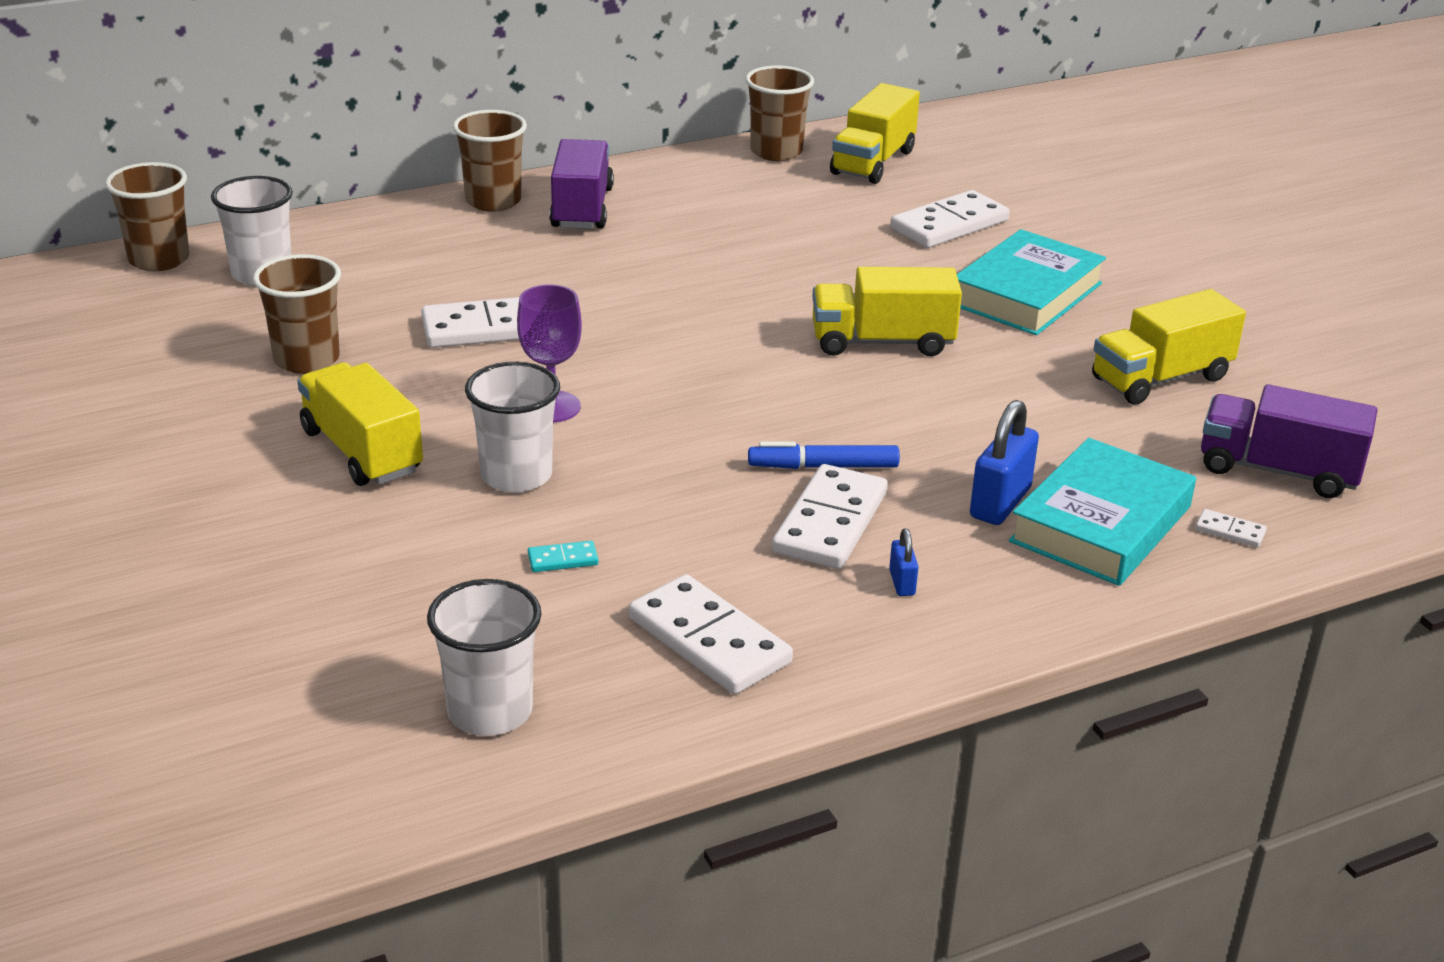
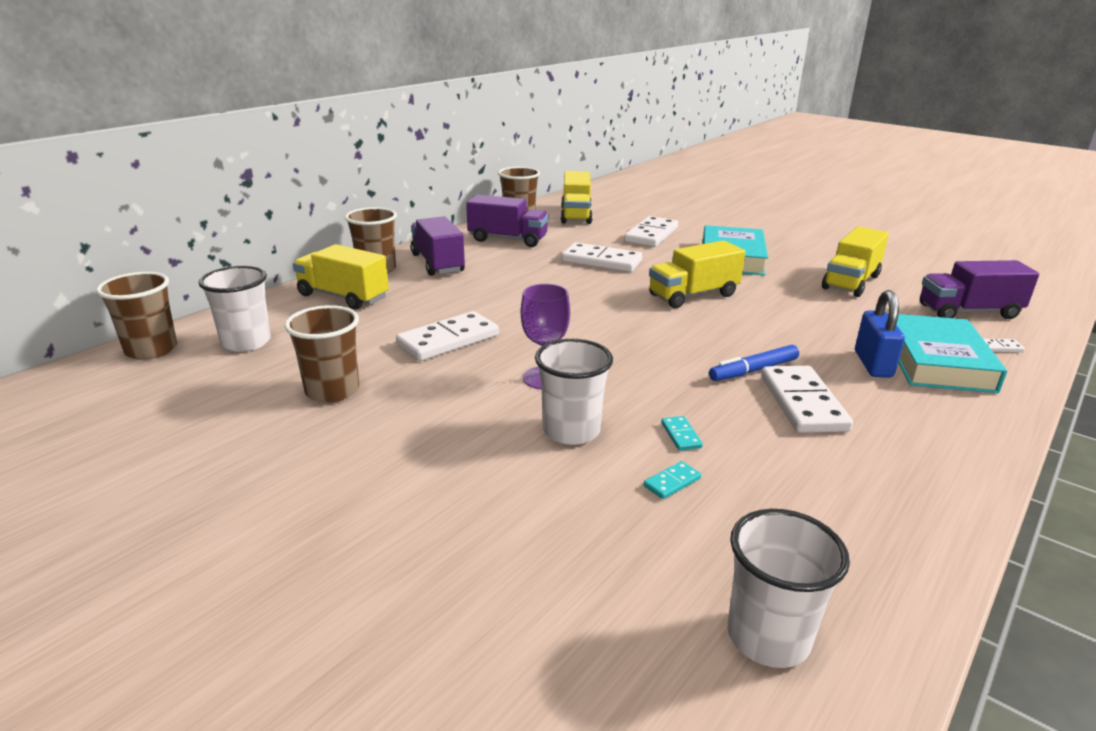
camera: 25 degrees left, 5 degrees down
yellow truck [297,362,423,486] -> yellow truck moved to [293,244,389,310]
white domino [629,574,793,694] -> white domino moved to [562,242,642,272]
blue padlock [889,529,918,596] -> none
none -> purple truck [466,195,549,247]
none -> turquoise domino [661,416,703,451]

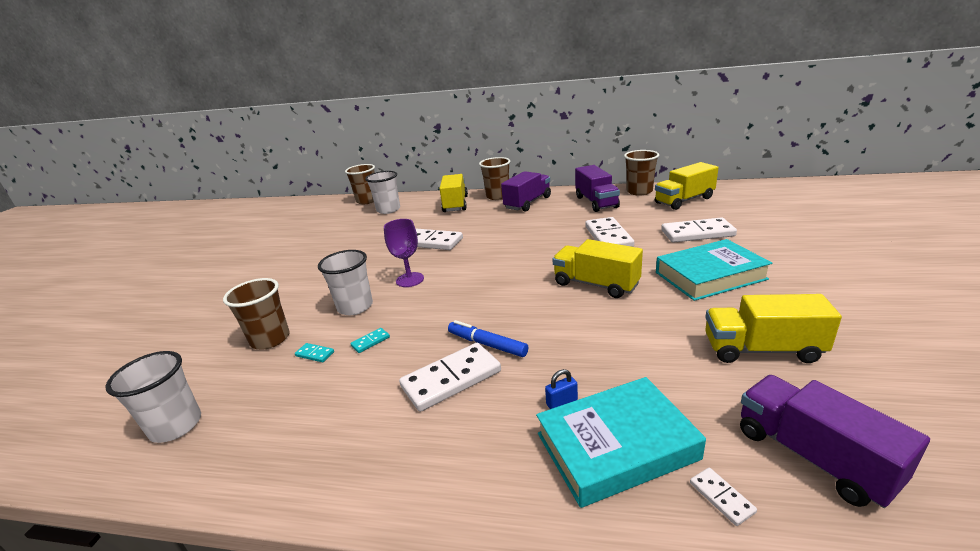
camera: 65 degrees right, 0 degrees up
brown cup [284,305,359,403] -> brown cup moved to [223,278,290,349]
blue padlock [855,290,905,378] -> blue padlock [545,369,578,409], size x0.51

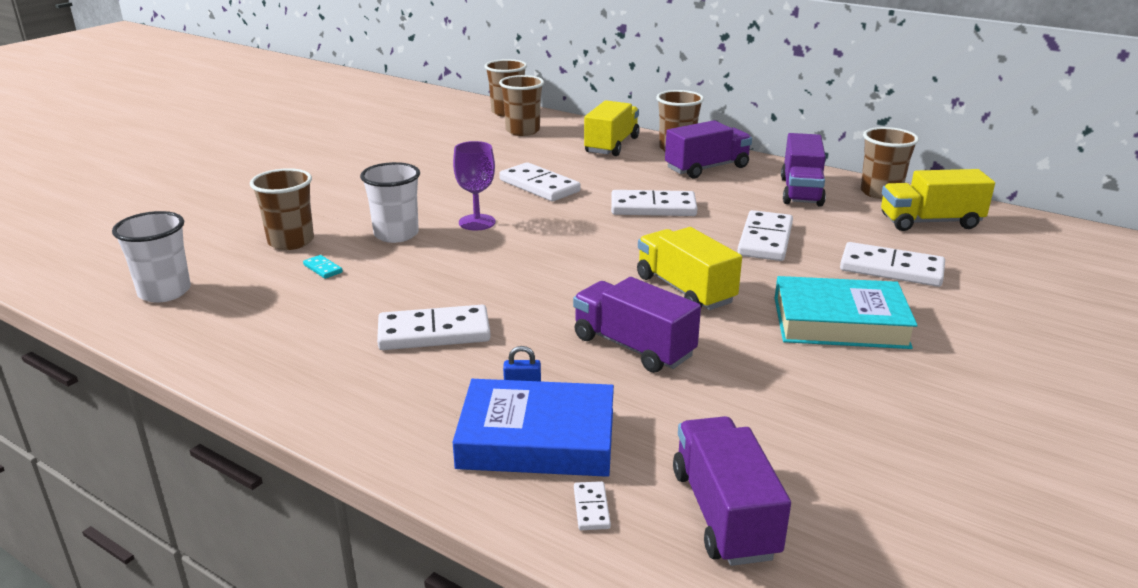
camera: 20 degrees right, 0 degrees up
turquoise domino [350,328,390,353] -> none
white cup [365,171,400,214] -> brown cup [499,75,544,136]
blue marker [448,320,528,357] -> none
turquoise book [536,377,706,508] -> blue book [452,379,614,477]
yellow truck [705,294,842,363] -> none
none -> purple truck [573,277,701,373]
none -> white domino [611,190,697,216]

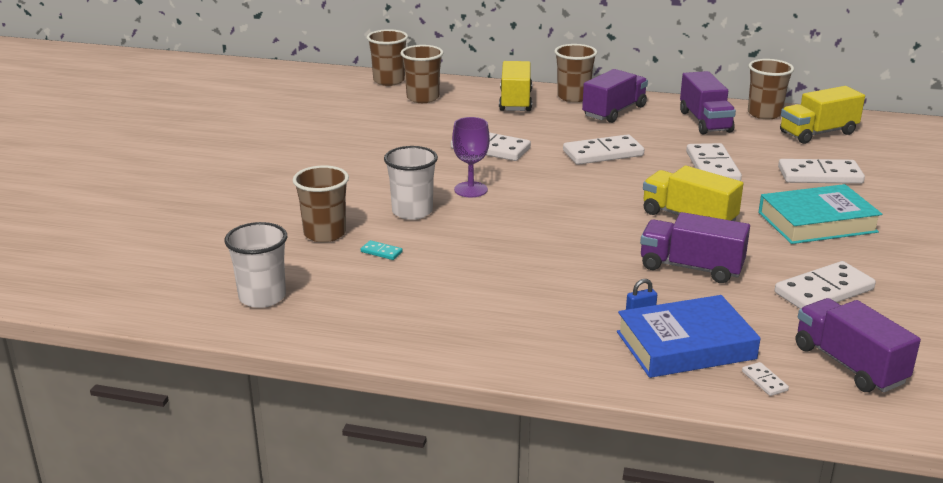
camera: 20 degrees left, 0 degrees up
white domino [377,305,491,350] -> white domino moved to [775,261,876,309]

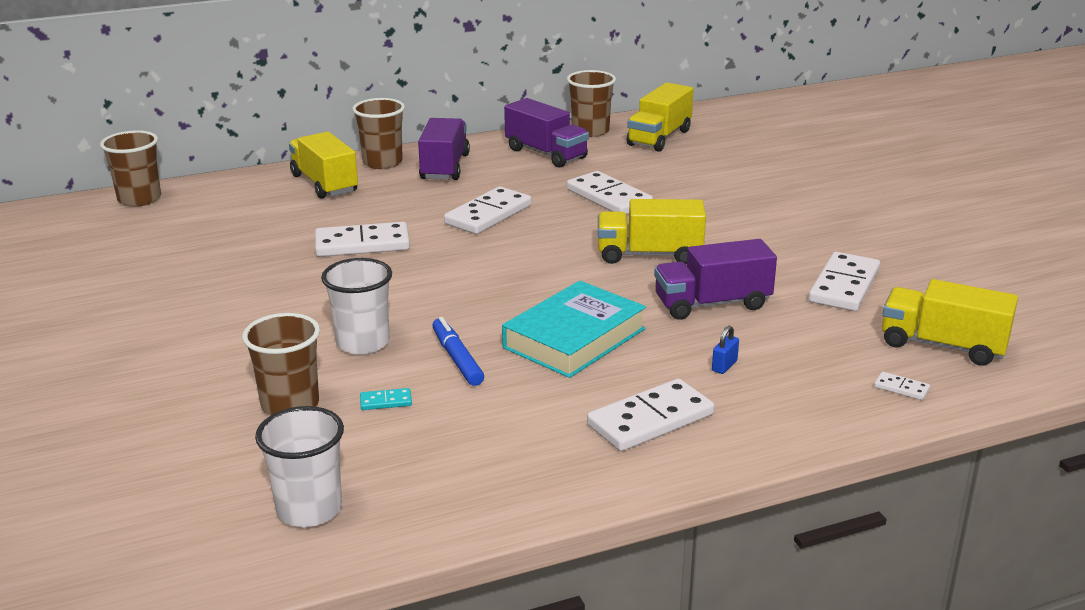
camera: 35 degrees left, 0 degrees up
brown cup [401,45,443,103] -> none
purple goblet [452,117,490,197] -> none
blue book [617,295,761,378] -> none
turquoise book [758,184,882,244] -> turquoise book moved to [502,281,646,378]
white domino [778,159,865,184] -> white domino moved to [587,379,714,451]
purple truck [796,298,921,392] -> yellow truck [882,279,1018,366]
none -> blue marker [433,317,484,386]

